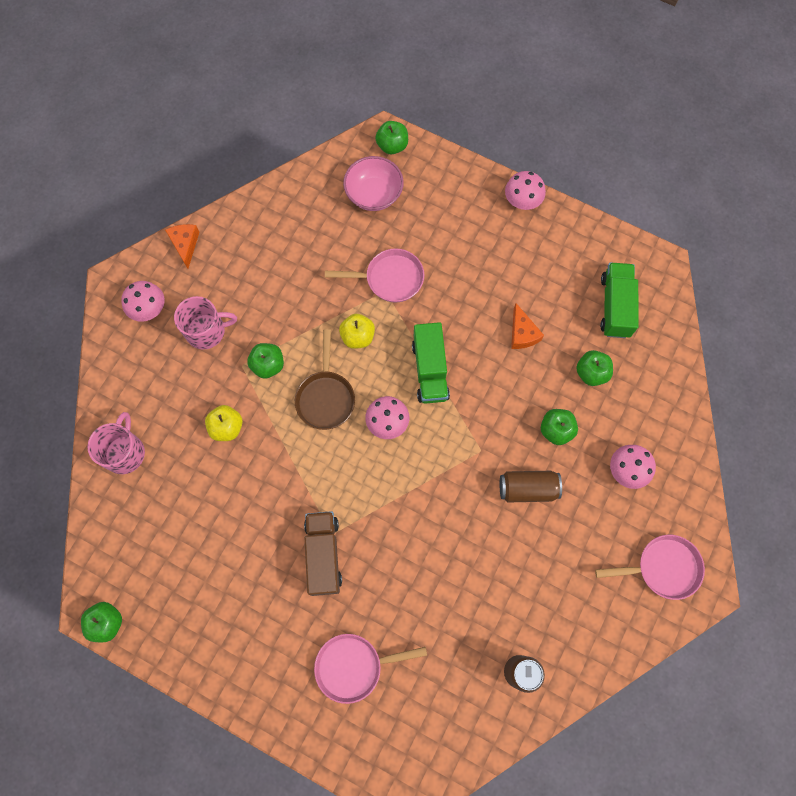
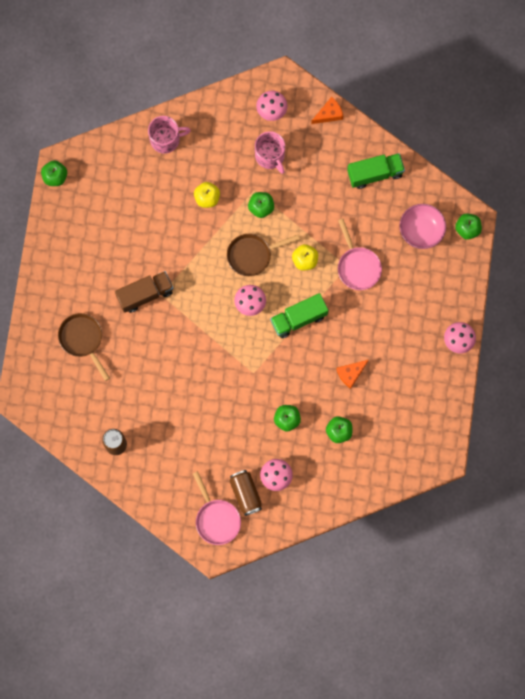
camera: 70 degrees right, 5 degrees up
pink pan [314,634,427,704] -> brown pan [58,313,110,381]
brown can [500,471,562,503] -> brown can moved to [230,470,262,516]
green truck [600,262,638,338] -> green truck moved to [347,153,405,189]

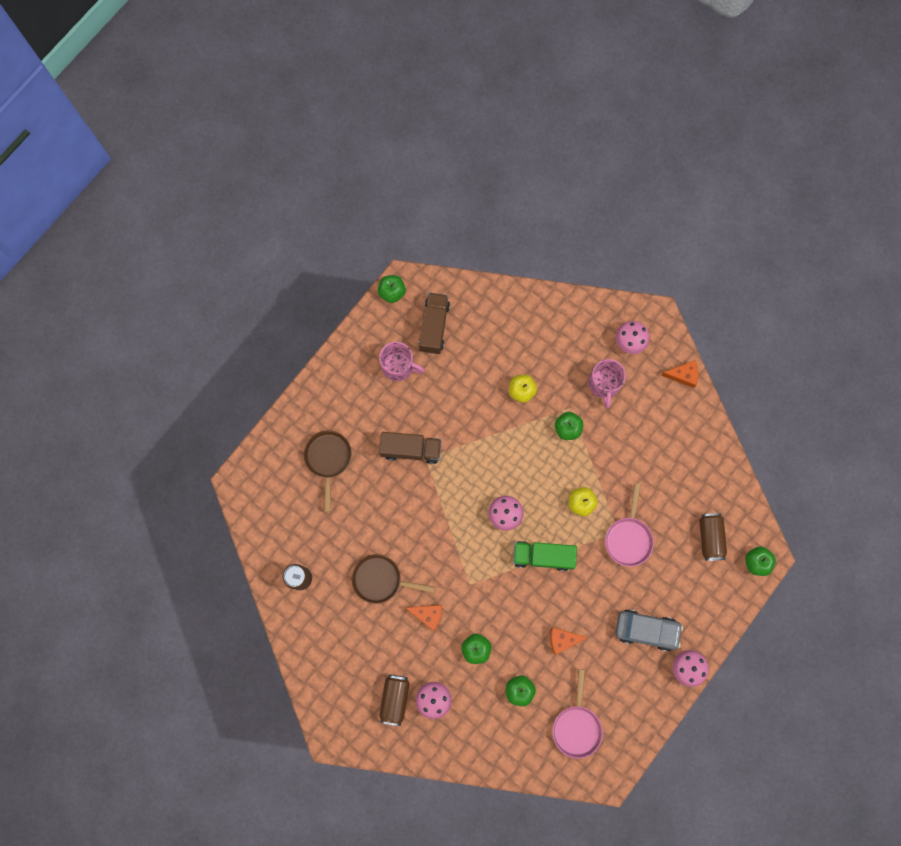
camera: 30 degrees right, 0 degrees up
pink mug [148,116,191,154] -> pink mug moved to [379,342,425,381]
pink pan [193,471,241,545] -> pink pan moved to [552,669,603,759]
brown pan [227,234,300,276] -> brown pan moved to [351,554,435,604]
green truck [347,153,405,189] -> none
pink bowl [400,204,446,249] -> brown can [699,513,727,561]
none -> orange cheese [406,605,442,631]
none -> brown truck [419,293,450,354]
none -> grey car [615,609,683,652]

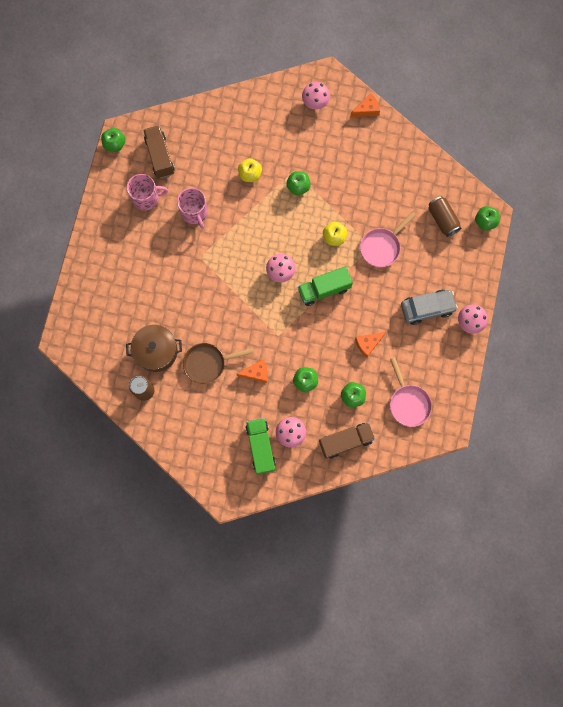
camera: 25 degrees left, 0 degrees up
brown pan [303,430,351,512] -> none
brown truck [379,432,442,464] -> brown truck moved to [319,422,375,459]
brown can [379,675,410,726] -> green truck [246,418,276,474]
pink mug [588,359,626,408] -> pink mug moved to [177,188,208,229]
pink pan [605,483,654,567] -> pink pan turned 60 degrees clockwise [360,211,416,267]
none -> brown pot [126,325,182,372]

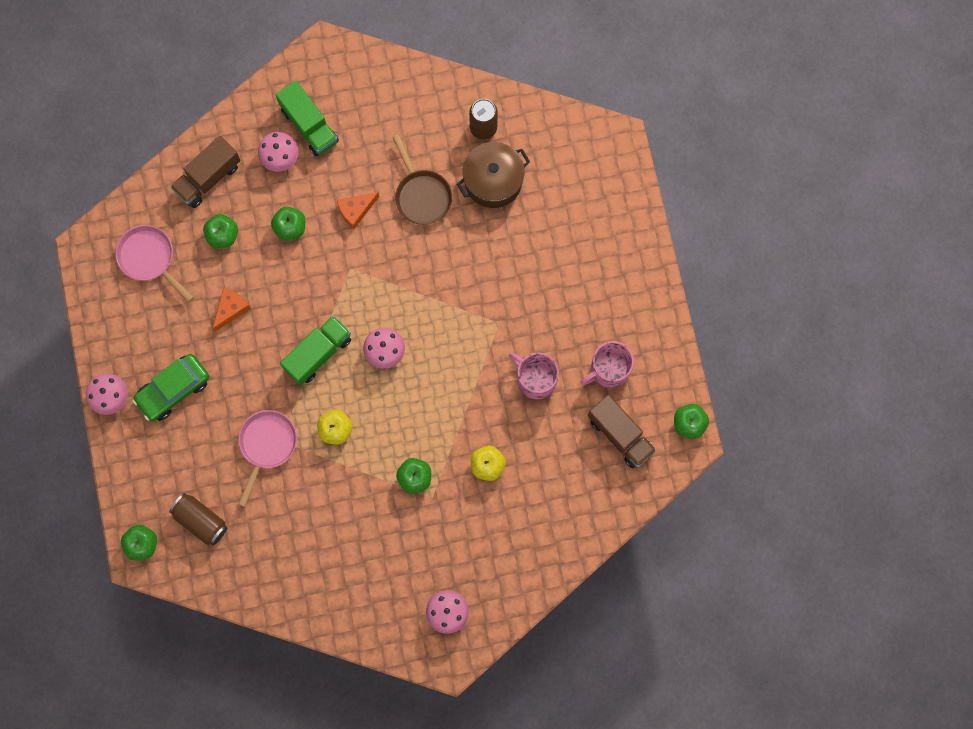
camera: 155 degrees right, 0 degrees up
brown pan [183,343,254,384] -> brown pan turned 105 degrees clockwise [392,134,452,225]
orange cheese [350,93,380,117] -> none
grey car [401,290,458,325] -> green car [132,354,209,421]

